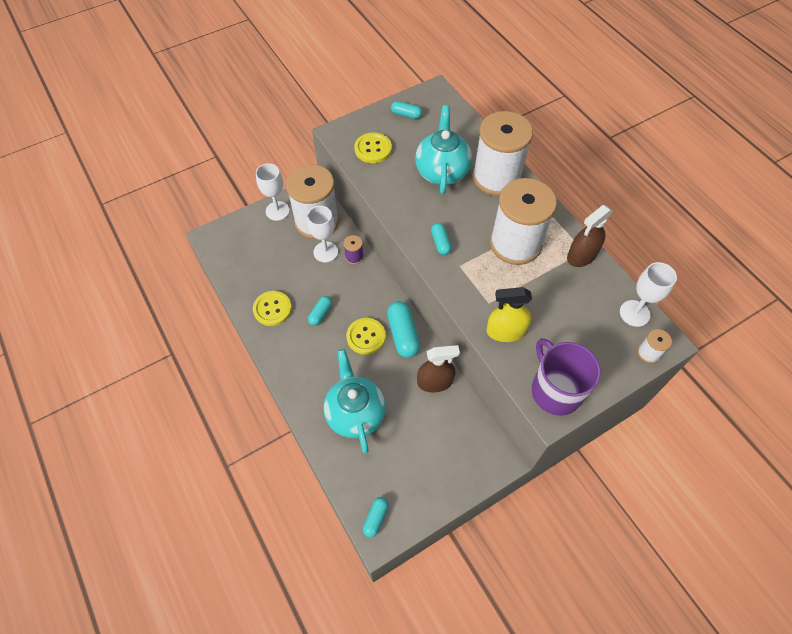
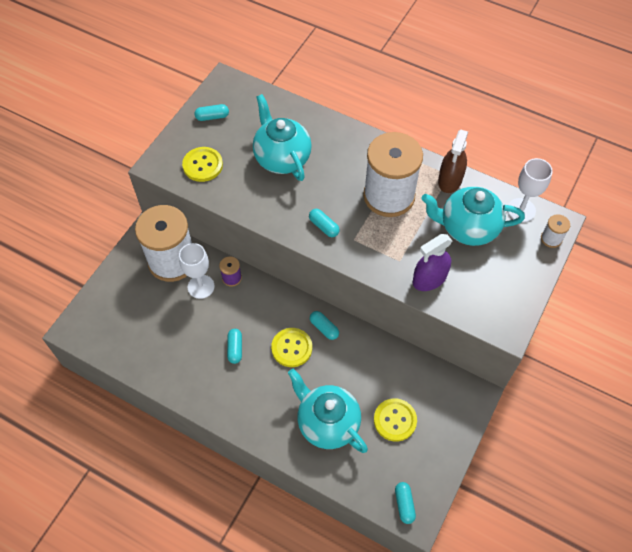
camera: 30 degrees left, 0 degrees up
yellow button [253,291,292,326] -> yellow button moved to [374,398,417,442]
white goblet [256,163,290,221] -> none
turquoise capsule [387,301,420,358] -> turquoise capsule [310,311,339,340], size x0.57
brown spray bottle [417,345,460,392] -> none
white spool [473,111,533,196] -> none
yellow spray bottle [487,287,532,342] -> purple spray bottle [413,234,452,291]
purple mug [532,338,601,416] -> none
none -> turquoise teapot [421,186,525,246]

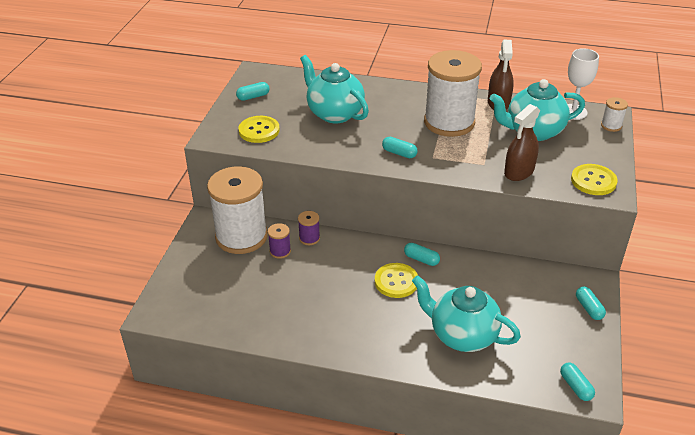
camera: 15 degrees left, 20 degrees down
white goblet [179,243,215,299] -> purple spool [268,223,291,259]
turquoise capsule [227,329,242,364] -> turquoise capsule moved to [576,286,606,320]
yellow button [374,398,417,442] -> yellow button moved to [571,164,618,195]
purple spray bottle [413,234,452,291] -> brown spray bottle [504,104,540,181]

